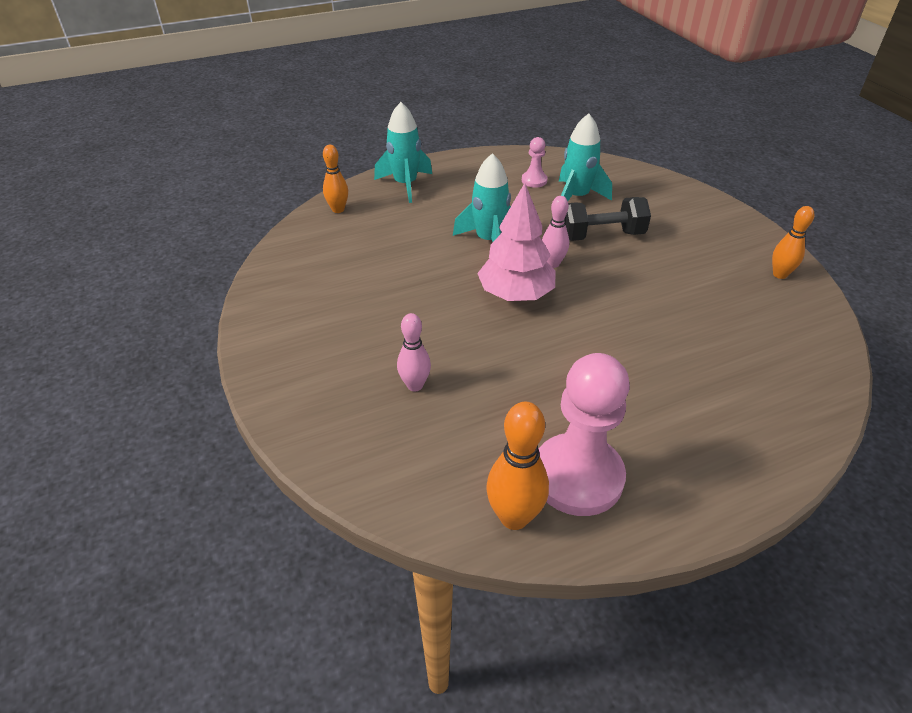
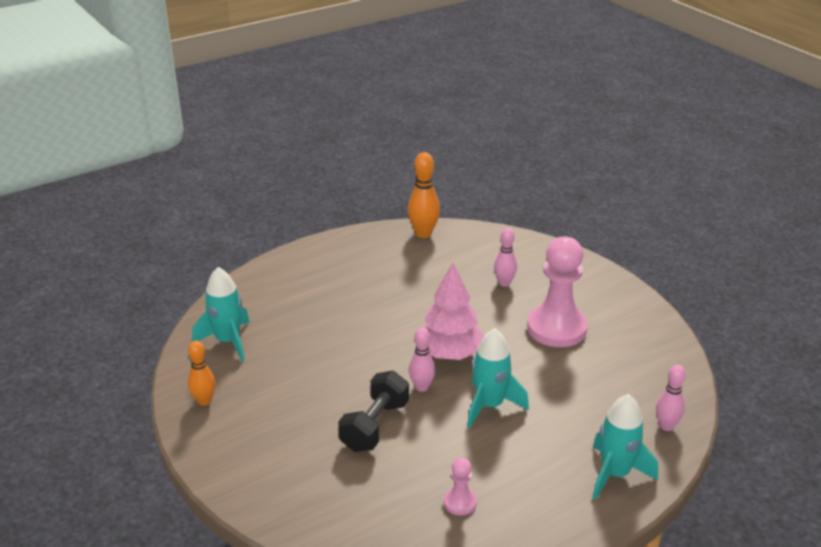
camera: 170 degrees right, 10 degrees down
orange bowling pin [323,145,348,213] -> pink bowling pin [656,365,686,431]
pink pawn [539,353,630,516] -> pink pawn moved to [527,237,588,347]
turquoise rocket [559,113,612,201] -> turquoise rocket moved to [192,267,250,361]
black dumbbell [565,197,651,241] -> black dumbbell turned 45 degrees counterclockwise [338,371,409,452]

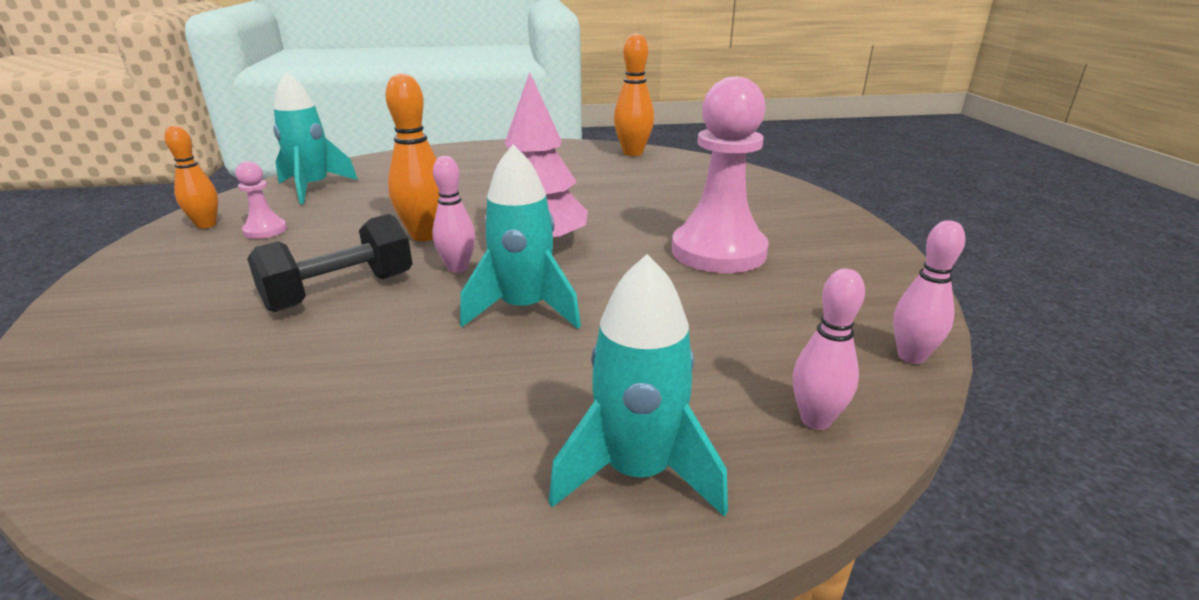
camera: 25 degrees right, 5 degrees down
pink pawn [444,457,477,516] -> pink pawn moved to [235,161,287,239]
pink bowling pin [494,228,517,287] -> pink bowling pin moved to [893,220,965,364]
none -> orange bowling pin [386,73,440,241]

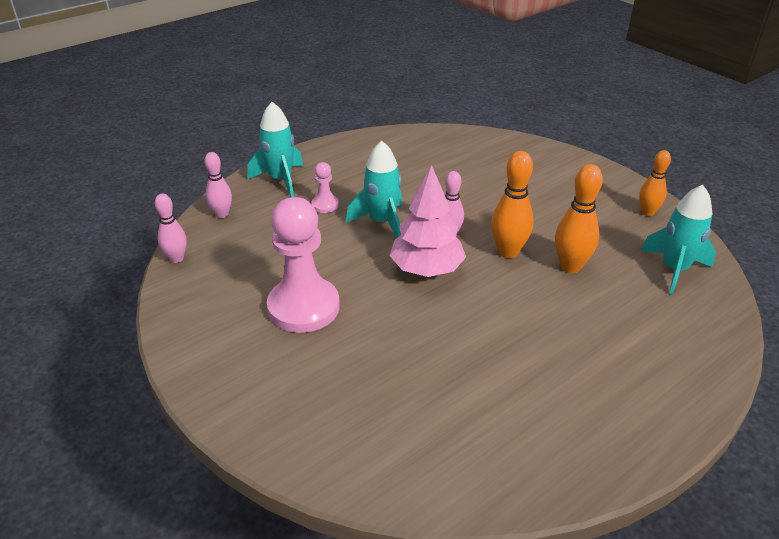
camera: 150 degrees right, 10 degrees up
pink pawn [235,161,287,239] -> pink pawn moved to [312,162,339,213]
black dumbbell [247,214,412,312] -> none
orange bowling pin [614,33,654,156] -> orange bowling pin moved to [555,164,603,273]

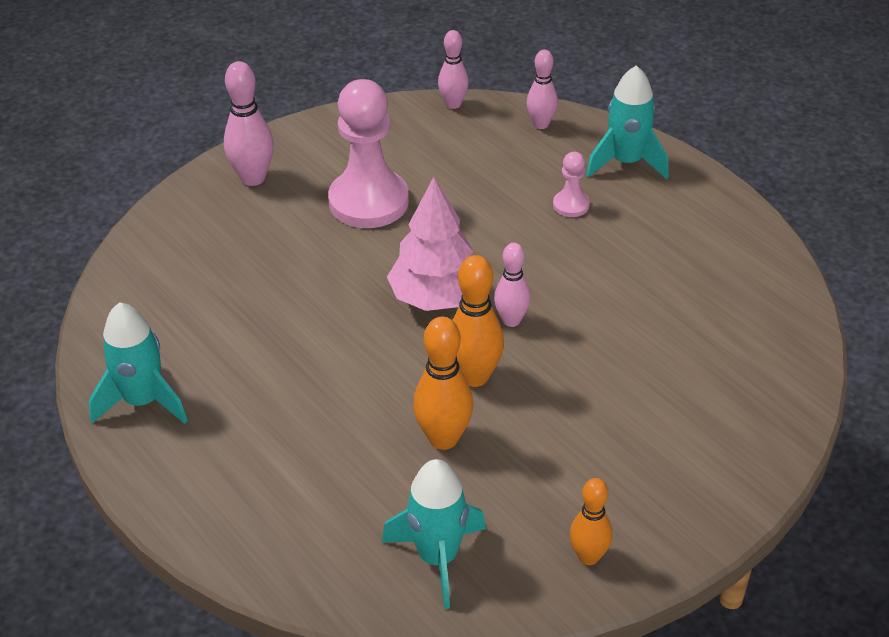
camera: 90 degrees right, 5 degrees up
turquoise rocket [346,141,402,238] -> turquoise rocket moved to [89,302,188,424]
none -> pink bowling pin [224,61,274,186]

